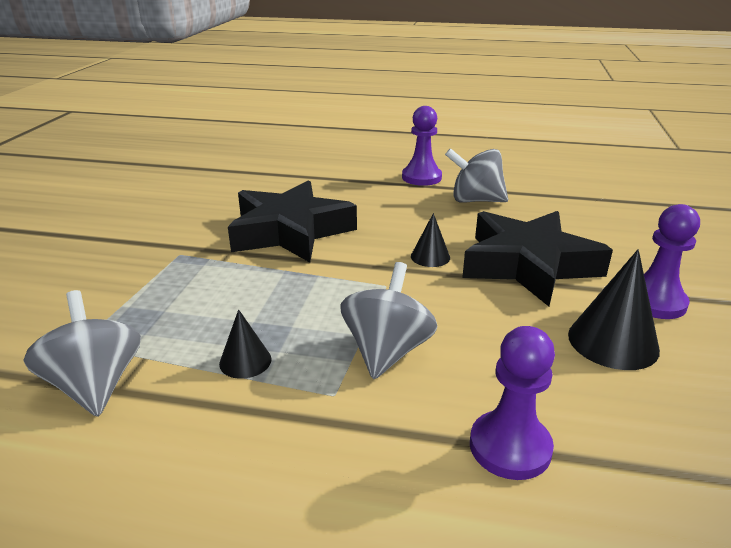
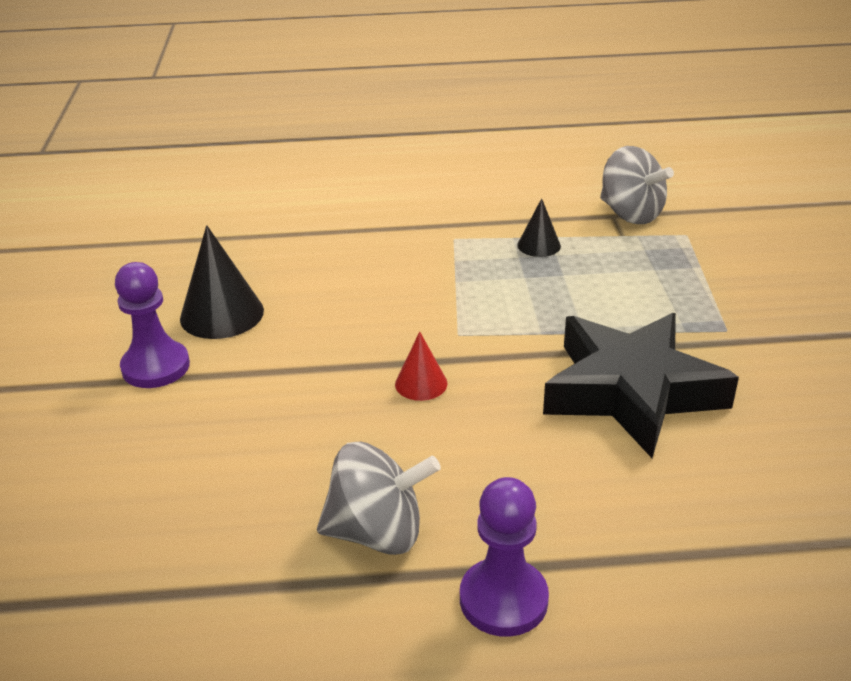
camera: 165 degrees right, 5 degrees up
grey spinning top [340,262,437,379] -> none
black cone [411,213,450,267] -> red cone [395,332,447,401]
black star [462,211,613,306] -> none
purple pawn [470,326,555,480] -> none

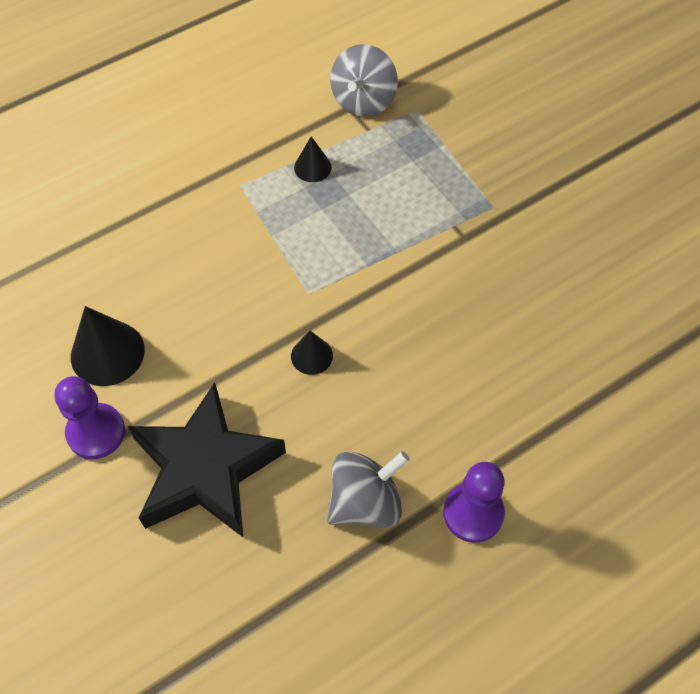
camera: 30 degrees left, 25 degrees up
red cone [395,332,447,401] -> black cone [291,331,333,375]
black star [543,313,739,458] -> black star moved to [128,382,286,537]
grey spinning top [600,146,674,224] -> grey spinning top turned 90 degrees clockwise [330,44,398,117]

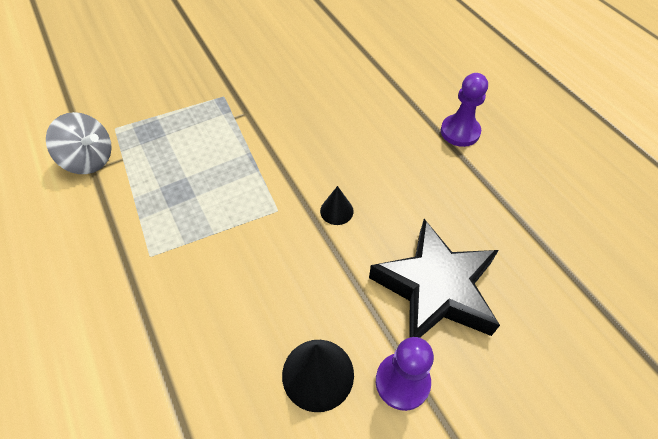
camera: 85 degrees left, 5 degrees down
black cone [294,136,332,182] -> none
grey spinning top [327,451,410,528] -> none

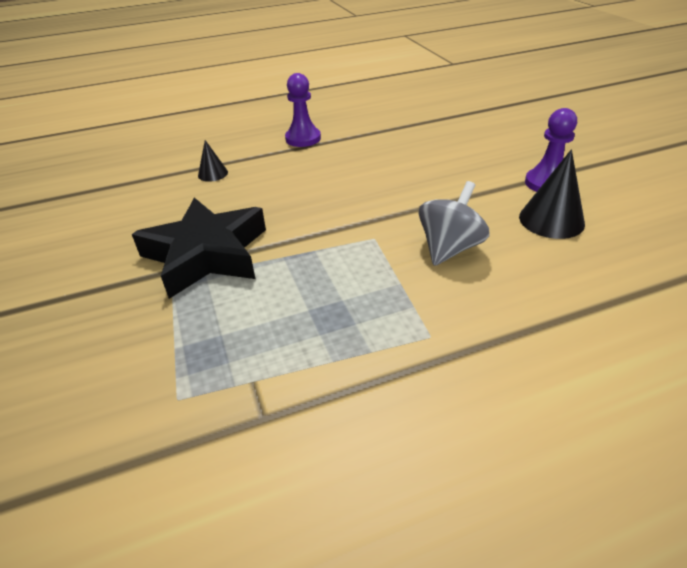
camera: 80 degrees left, 15 degrees down
grey spinning top [46,112,112,174] -> grey spinning top moved to [418,181,489,266]
black cone [320,186,354,225] -> black cone moved to [198,140,228,182]
black star [369,219,500,338] -> black star moved to [132,198,266,299]

